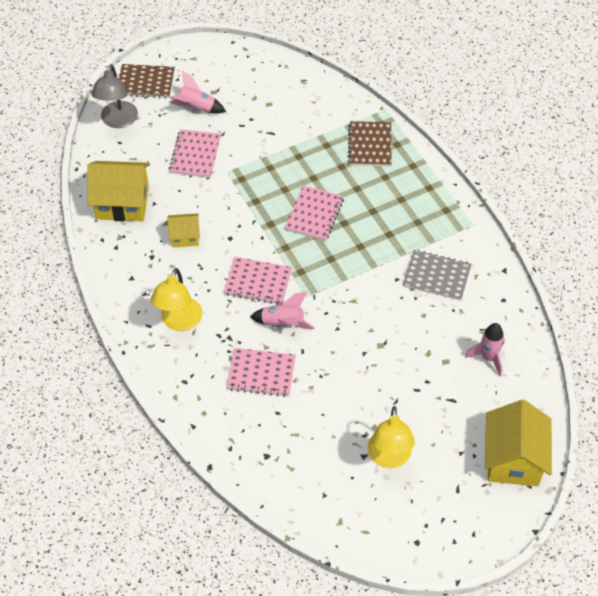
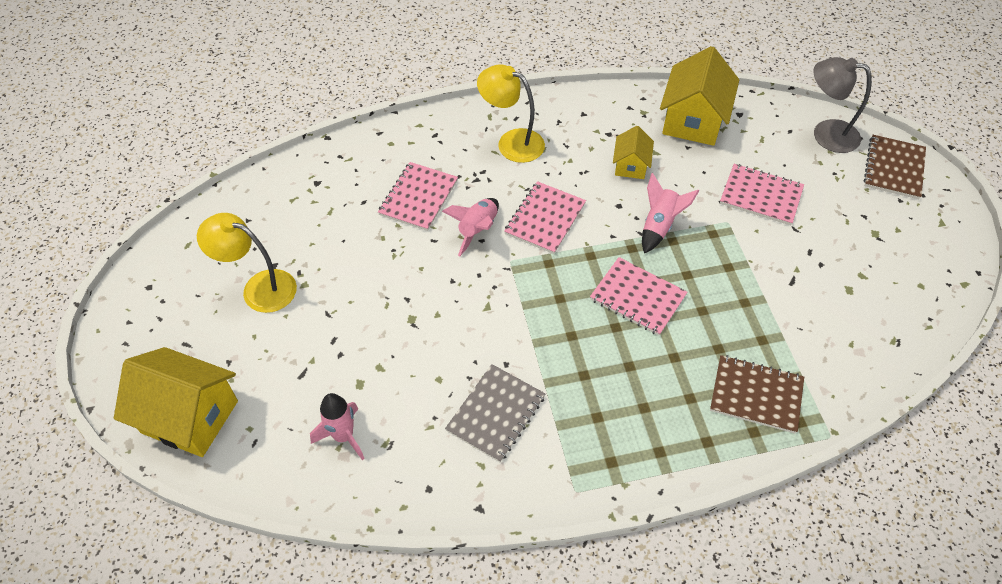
camera: 105 degrees right, 0 degrees up
pink rocket [169,71,226,114] -> pink rocket moved to [642,173,699,254]

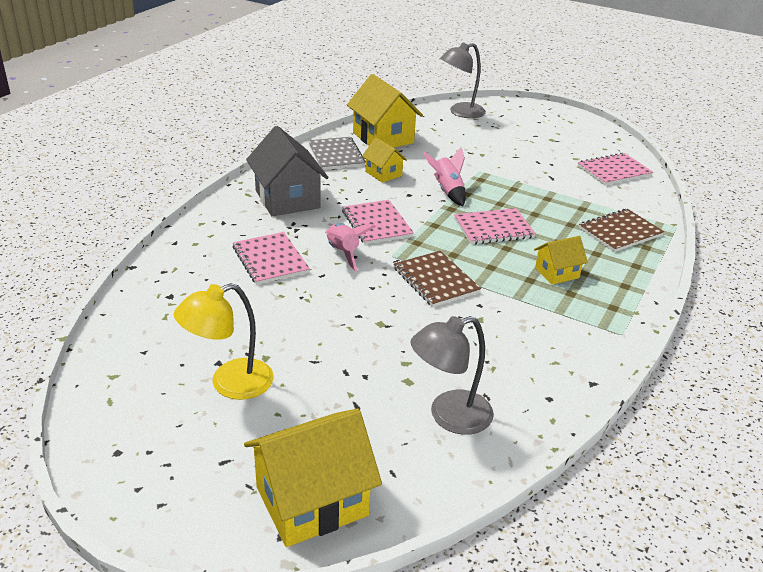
camera: 50 degrees left, 20 degrees down
pink rocket [310,393,365,460] -> grey lamp [411,316,494,435]
grey notebook [445,364,545,462] -> grey notebook moved to [308,137,366,170]
yellow lamp [477,64,545,163] -> grey house [246,126,328,216]
pink notebook [720,164,804,225] -> pink notebook moved to [578,153,653,185]
brown notebook [864,135,926,199] -> brown notebook moved to [394,251,481,307]
none -> yellow house [534,236,588,285]

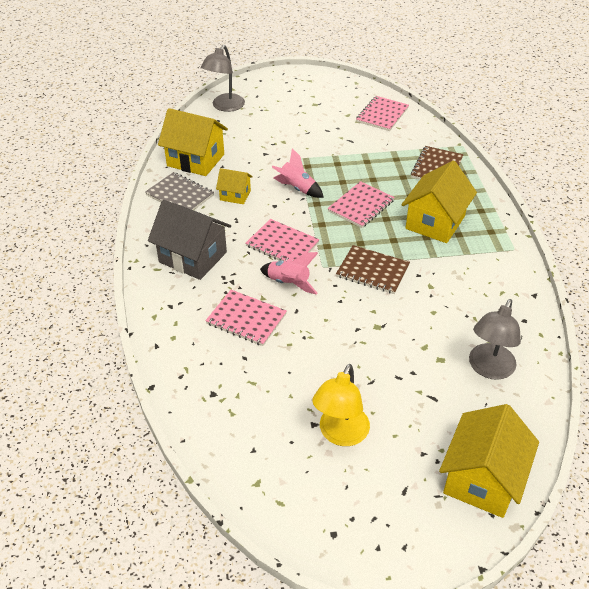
camera: 35 degrees left, 10 degrees up
yellow house [534,236,588,285] -> yellow house [401,161,477,243], size x1.85

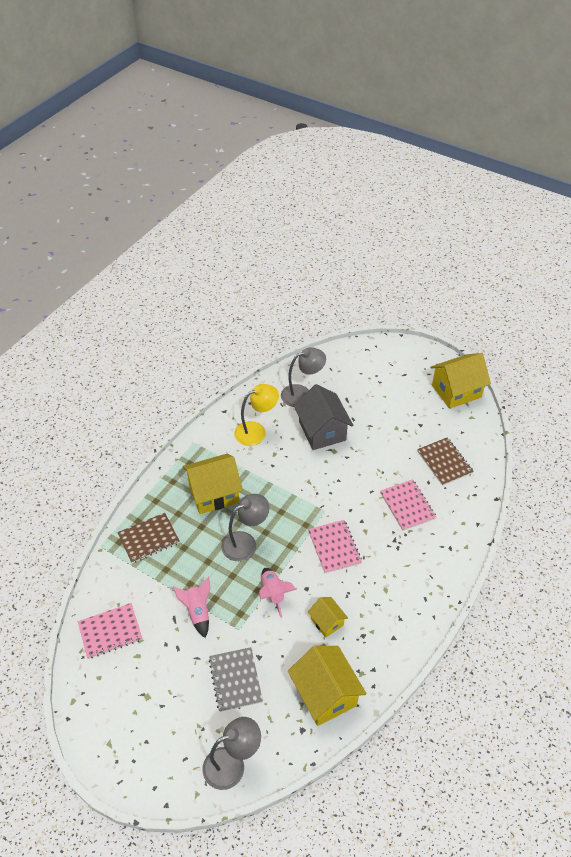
camera: 140 degrees left, 5 degrees up
grey notebook [145,172,214,210] -> grey notebook moved to [209,647,263,712]
grey house [148,200,231,280] -> grey house moved to [294,384,353,450]
pink rocket [260,252,318,295] -> pink rocket moved to [173,577,211,638]
yellow lamp [312,364,370,446] -> yellow lamp moved to [234,384,279,446]
pink notebook [328,181,395,228] -> grey lamp [221,494,270,561]
brown notebook [336,245,410,294] -> brown notebook moved to [417,437,474,486]
yellow house [439,404,539,518] -> yellow house moved to [430,353,491,409]

